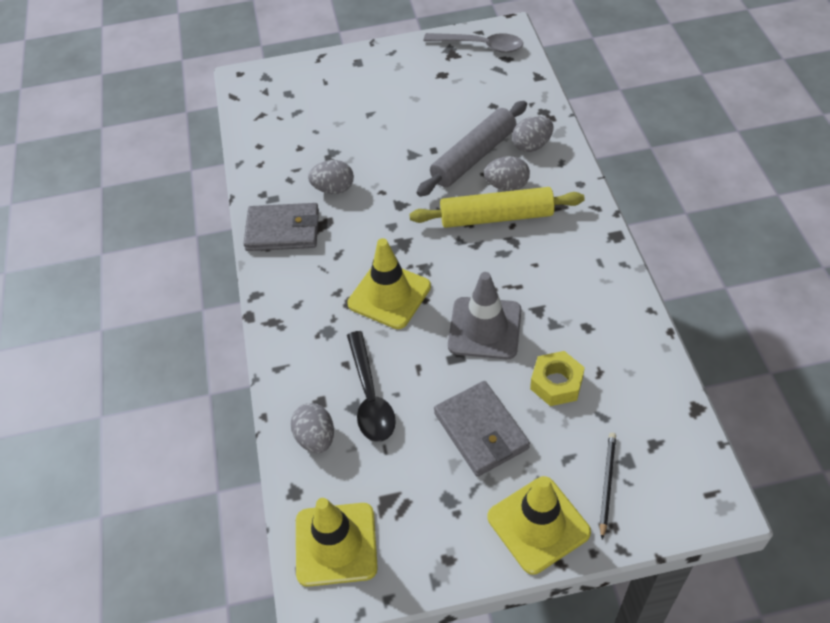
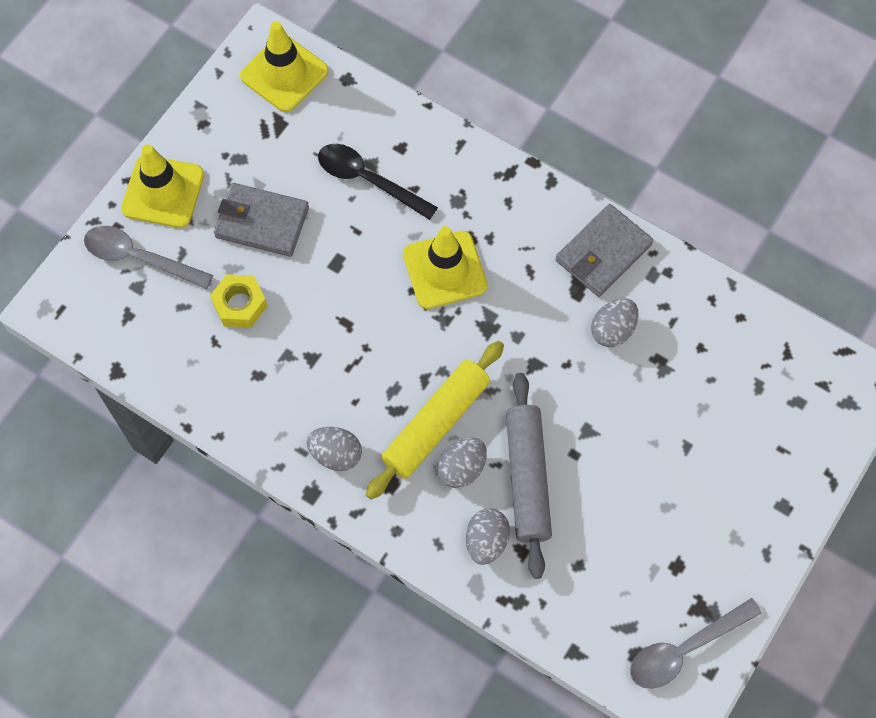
camera: 130 degrees right, 15 degrees up
grey egg [291,403,334,453] -> grey egg moved to [307,427,362,471]
grey traffic cone [448,272,521,359] -> none
black pencil [600,433,616,539] -> grey spoon [84,226,213,289]

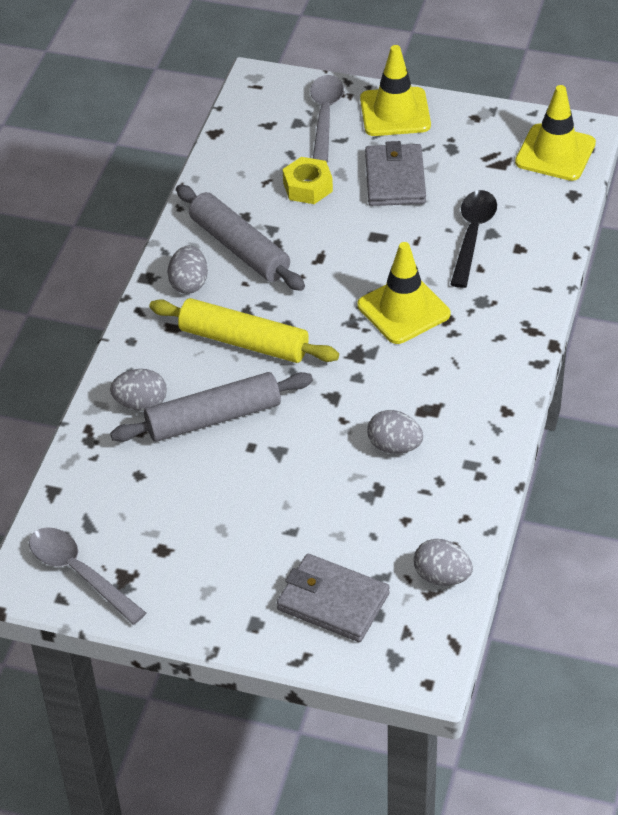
camera: 75 degrees right, 20 degrees down
grey egg [437,438,487,488] -> grey egg moved to [414,539,473,586]
grey wallet [556,204,653,297] -> grey wallet moved to [277,554,390,642]
none -> grey rolling pin [176,185,305,291]

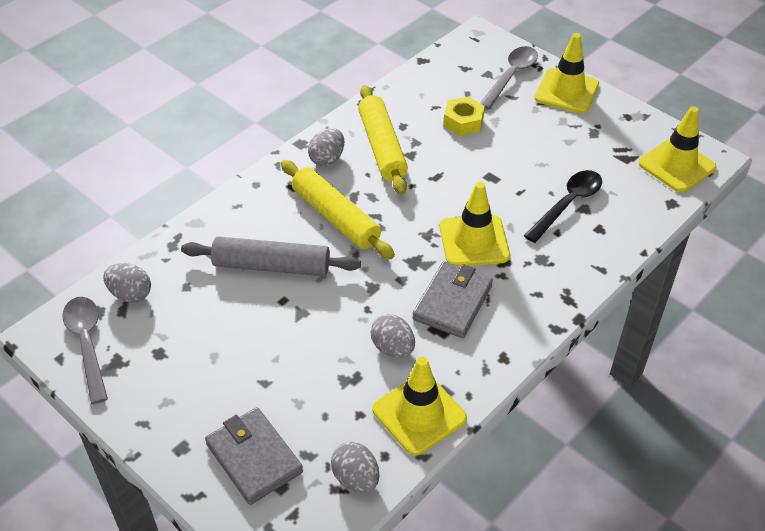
camera: 25 degrees right, 0 degrees up
grey egg [110,369,167,411] -> grey egg moved to [103,263,151,303]
grey rolling pin [176,185,305,291] -> yellow rolling pin [358,85,408,195]
grey wallet [365,141,426,206] -> grey wallet moved to [412,261,493,338]
none -> yellow traffic cone [372,357,467,455]

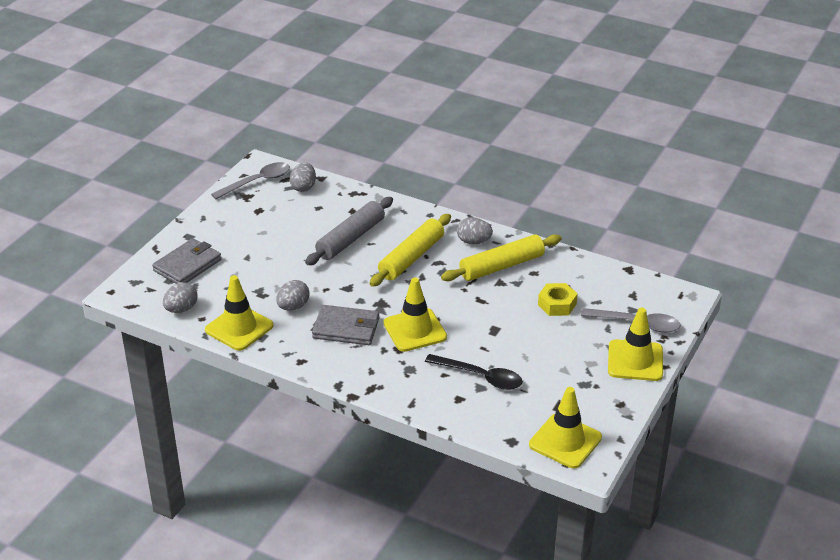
camera: 75 degrees right, 10 degrees down
grey rolling pin [181,236,361,276] -> grey rolling pin turned 45 degrees clockwise [305,197,393,265]

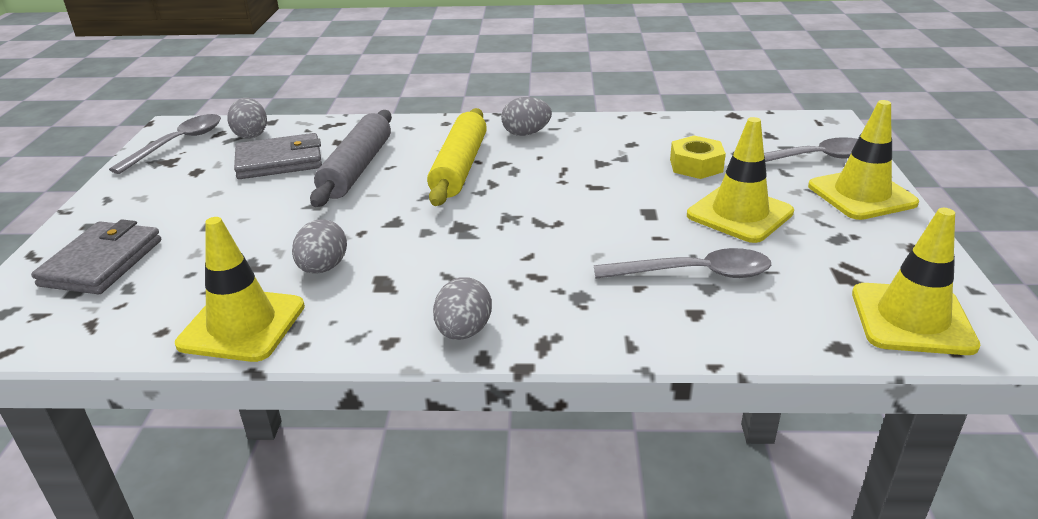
camera: 25 degrees left, 5 degrees down
grey egg [163,282,197,313] -> grey egg moved to [433,277,492,340]
grey wallet [312,305,379,345] -> grey wallet moved to [234,133,322,179]
yellow traffic cone [383,278,447,352] -> yellow traffic cone moved to [687,117,794,243]
black spoon [425,354,523,390] -> grey spoon [594,248,771,279]
yellow rolling pin [441,234,562,281] -> none

